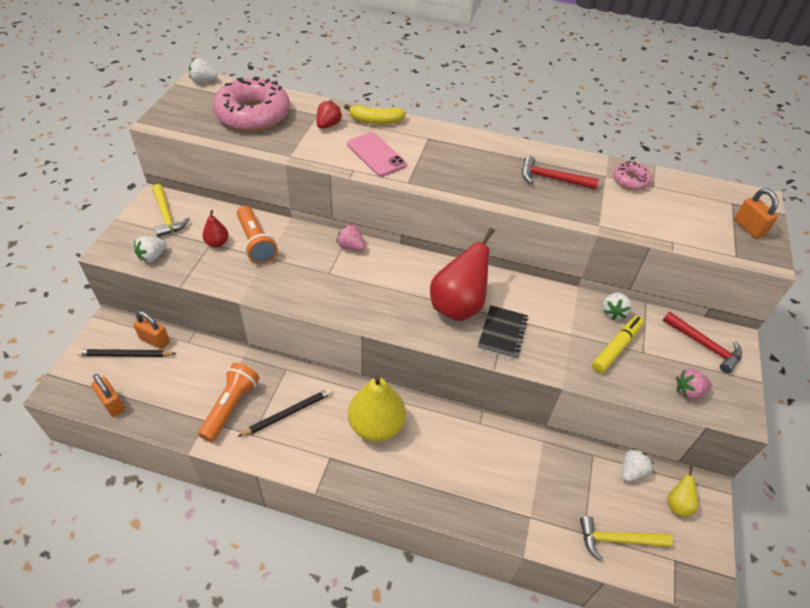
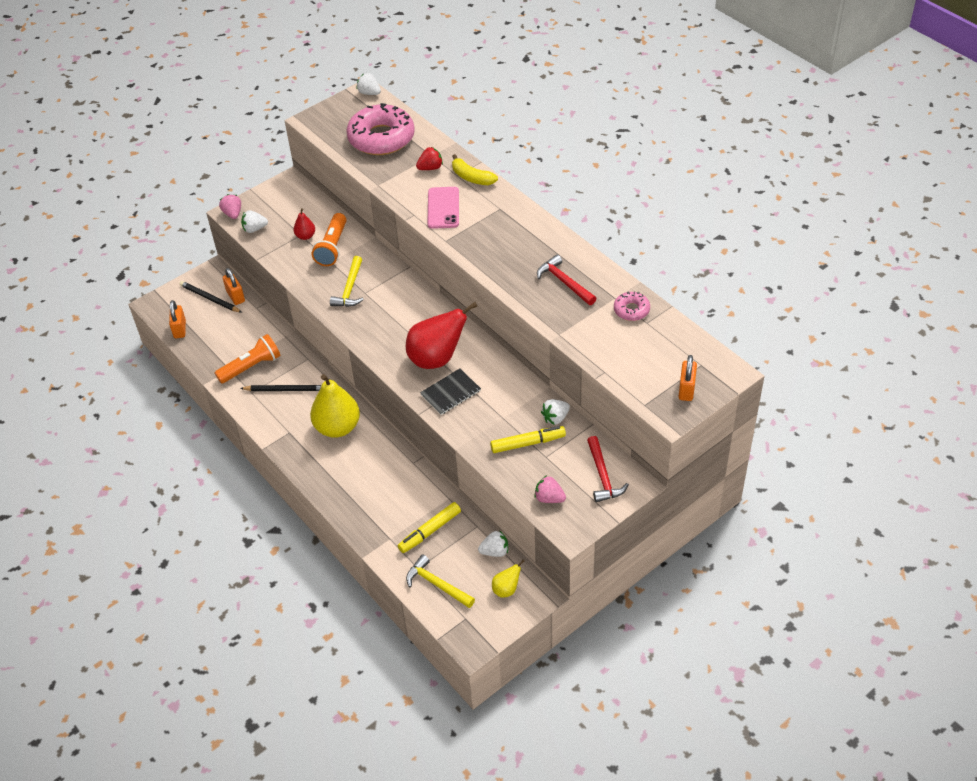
camera: 40 degrees right, 0 degrees up
yellow hammer [152,184,189,237] -> yellow hammer moved to [330,256,364,307]
pink strawberry [336,224,365,251] -> pink strawberry moved to [219,194,241,219]
none -> yellow marker [398,502,461,553]

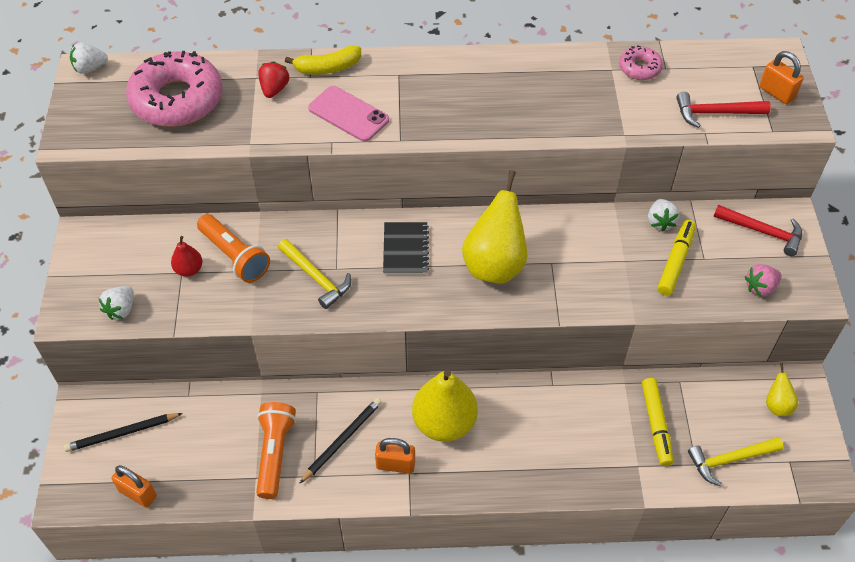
camera: 55 degrees left, 5 degrees up
pink strawberry [219,194,241,219] -> none
orange padlock [223,268,245,305] -> orange padlock moved to [375,438,415,474]
red pear [406,302,477,369] -> yellow pear [462,170,527,284]
black notebook [420,369,481,415] -> black notebook moved to [383,222,429,274]
white strawberry [478,530,508,557] -> none
red hammer [537,255,597,305] -> red hammer moved to [676,92,771,128]

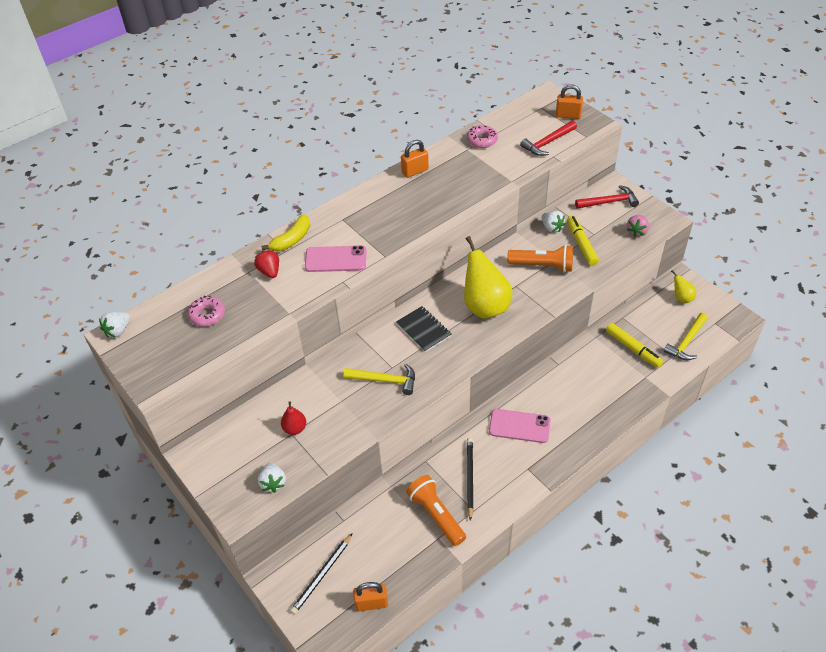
camera: 35 degrees left, 5 degrees down
pink donut [126,51,223,127] -> pink donut [188,295,225,326], size x0.47
orange flashlight [197,214,270,283] -> orange flashlight moved to [507,245,573,273]
orange padlock [375,438,415,474] -> orange padlock moved to [401,140,429,178]
yellow pear [412,370,478,442] -> pink phone [489,409,550,443]

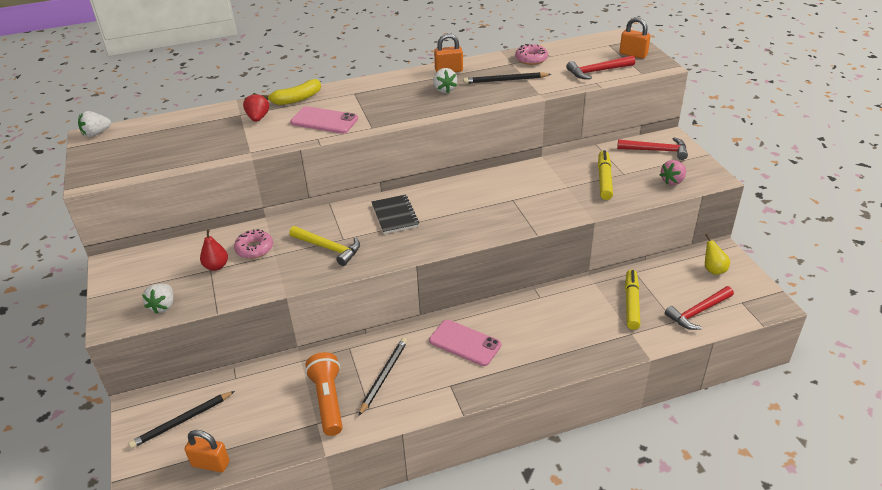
camera: 20 degrees right, 10 degrees down
pink donut [188,295,225,326] -> pink donut moved to [234,229,273,259]
yellow pear [464,236,512,319] -> none
orange flashlight [507,245,573,273] -> none
white strawberry [542,211,565,233] -> white strawberry moved to [433,68,457,93]
yellow marker [606,323,663,368] -> yellow marker turned 150 degrees counterclockwise [625,270,640,330]
yellow hammer [664,313,708,360] -> red hammer [665,286,734,330]
none -> black pencil [463,72,551,84]

